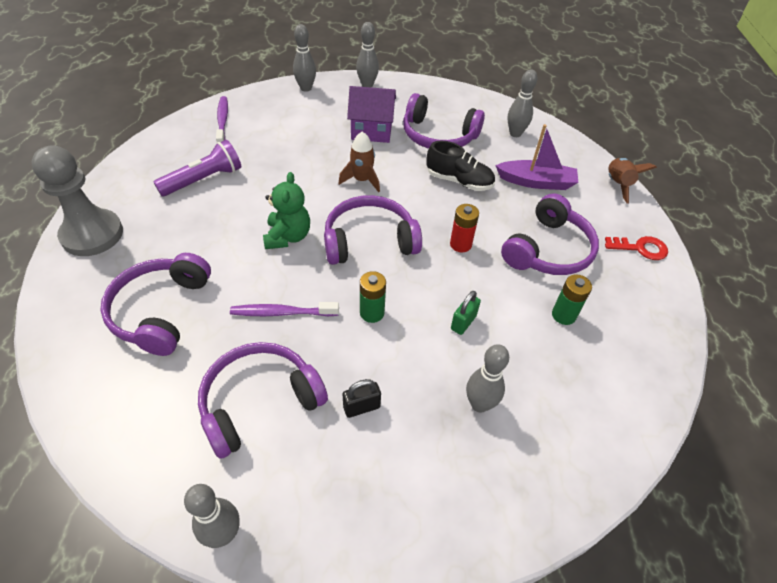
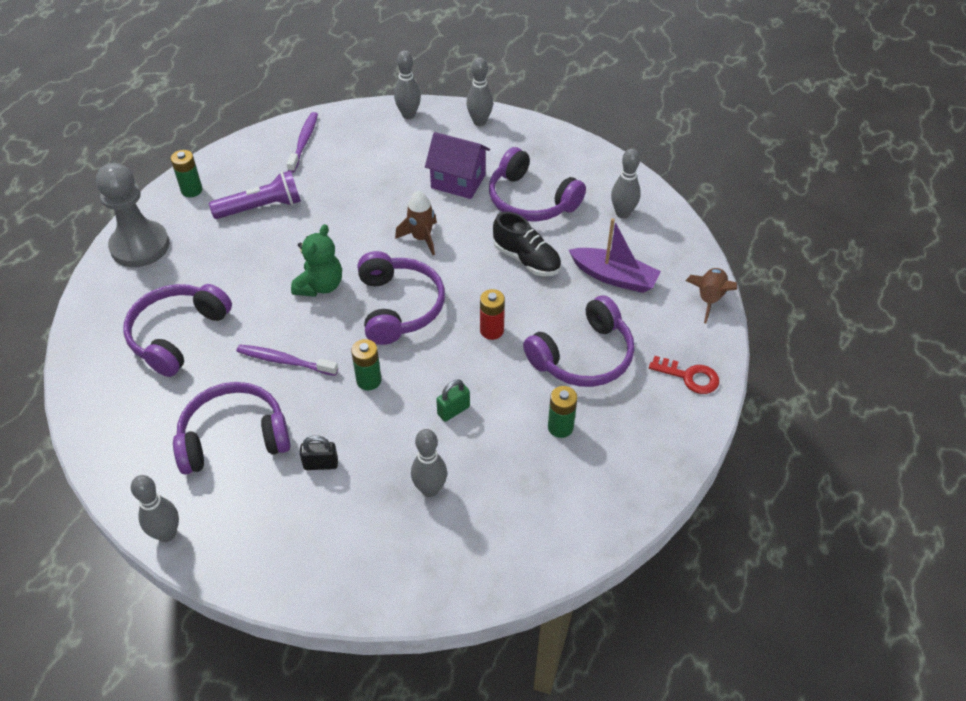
camera: 20 degrees right, 0 degrees up
purple headphones [324,195,422,265] -> purple headphones turned 75 degrees clockwise [358,251,445,345]
none -> green battery [171,150,202,197]

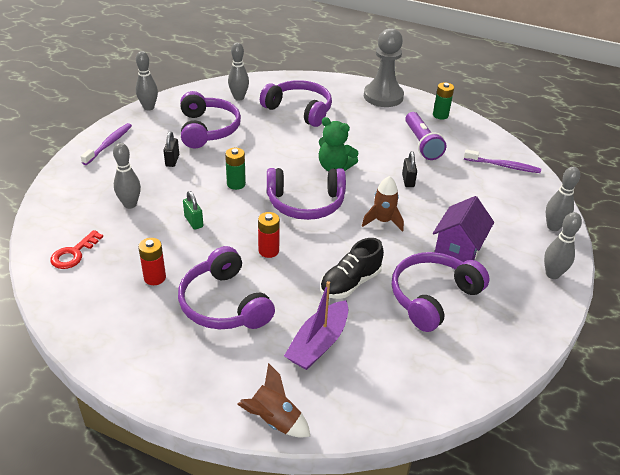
camera: 95 degrees right, 10 degrees down
purple toothbrush [236,345,338,376] -> purple toothbrush moved to [81,123,132,165]
green battery [548,386,578,438] -> red battery [138,238,166,285]
grey bowling pin [611,148,641,218] -> grey bowling pin moved to [228,43,249,101]
red key [649,356,719,394] -> red key moved to [50,230,103,269]
none -> black padlock [402,151,417,187]

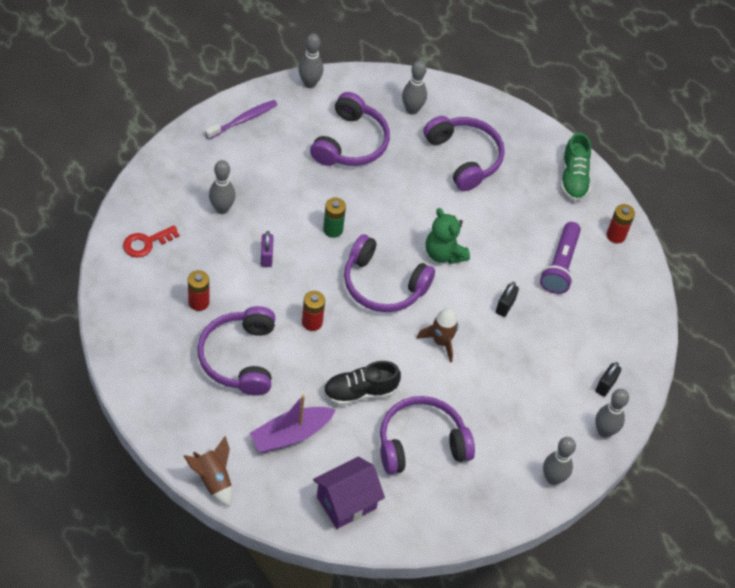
camera: 25 degrees right, 15 degrees up
black padlock [163,131,179,167] -> black padlock moved to [596,362,622,397]
green padlock [183,191,203,230] -> purple padlock [261,231,274,267]
grey pawn [364,28,404,107] -> green shoe [561,133,591,201]
green battery [433,82,454,120] -> red battery [607,204,635,243]
purple house [433,196,494,262] -> purple house moved to [313,456,385,529]
purple toothbrush [464,149,541,173] -> none

